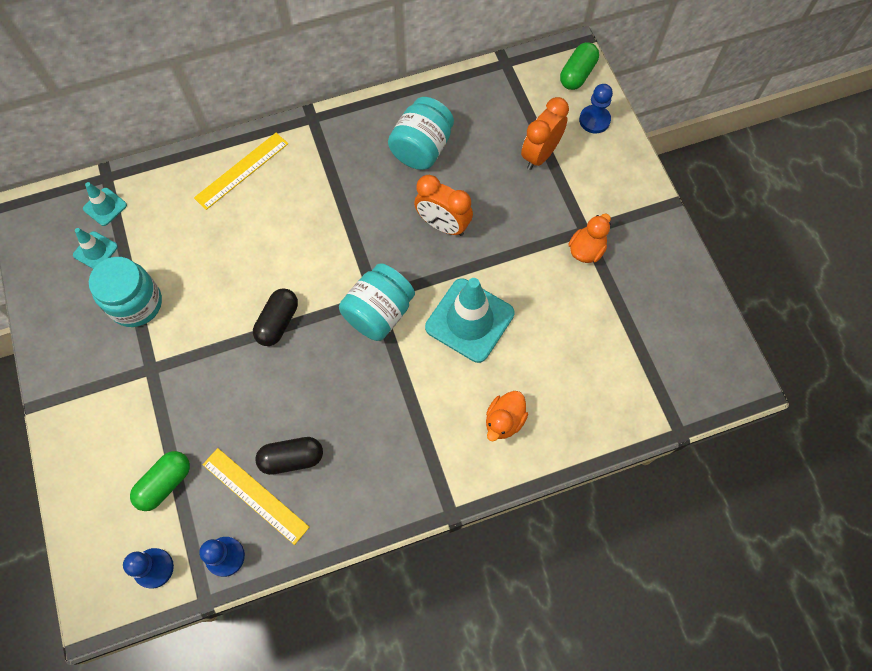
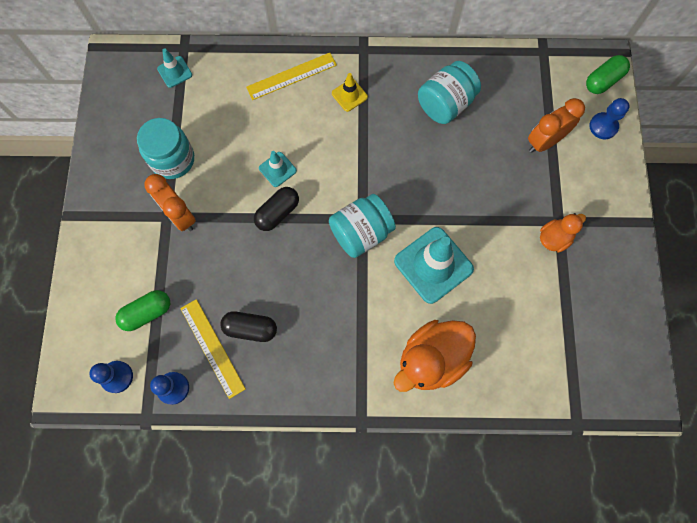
camera: 20 degrees right, 5 degrees up
turquoise traffic cone [73,228,118,269] -> turquoise traffic cone moved to [259,151,297,187]
orange clock [414,175,473,236] -> orange clock moved to [144,174,196,231]
orange duck [486,391,528,441] -> orange duck [394,320,476,392], size x1.83
none -> yellow traffic cone [332,73,368,112]

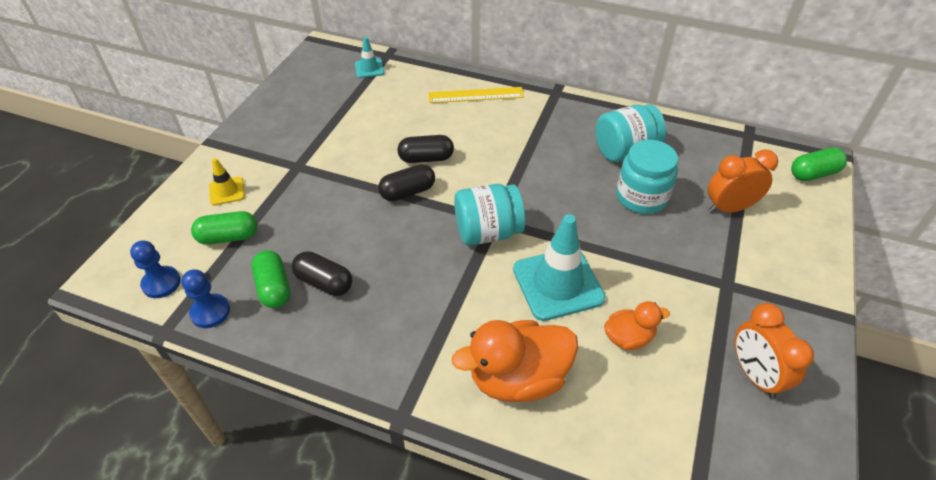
camera: 20 degrees right, 25 degrees down
turquoise jar [137,118,194,179] -> turquoise jar moved to [616,140,678,214]
orange clock [144,174,196,231] -> orange clock moved to [735,303,814,399]
yellow ruler [180,299,246,399] -> green capsule [251,250,290,308]
turquoise traffic cone [259,151,297,187] -> black capsule [397,135,454,163]
yellow traffic cone [332,73,368,112] -> yellow traffic cone moved to [209,158,245,205]
orange duck [540,213,586,253] -> orange duck moved to [604,301,670,350]
blue pawn [589,98,629,139] -> none

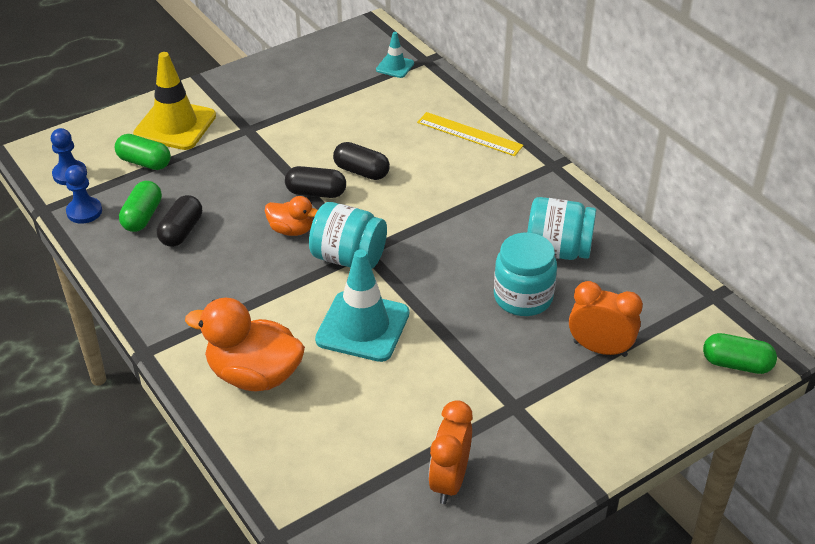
camera: 35 degrees right, 5 degrees down
yellow traffic cone [209,158,245,205] -> yellow traffic cone [133,52,216,150], size x2.00
black capsule [292,251,352,296] -> black capsule turned 45 degrees clockwise [157,195,202,247]
orange duck [604,301,670,350] -> orange duck moved to [265,196,318,236]

